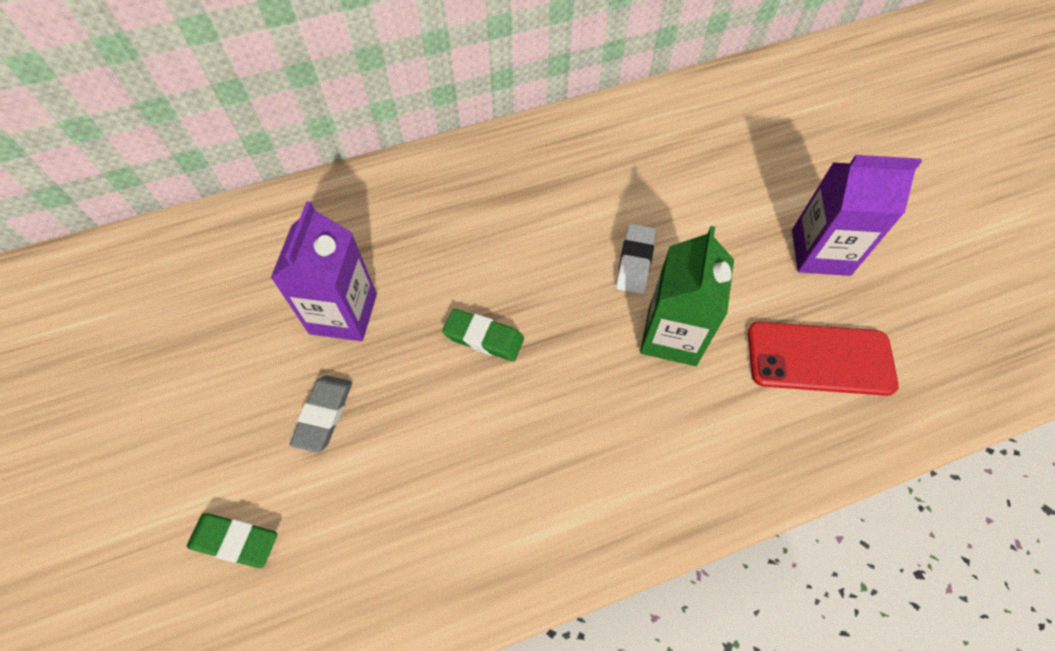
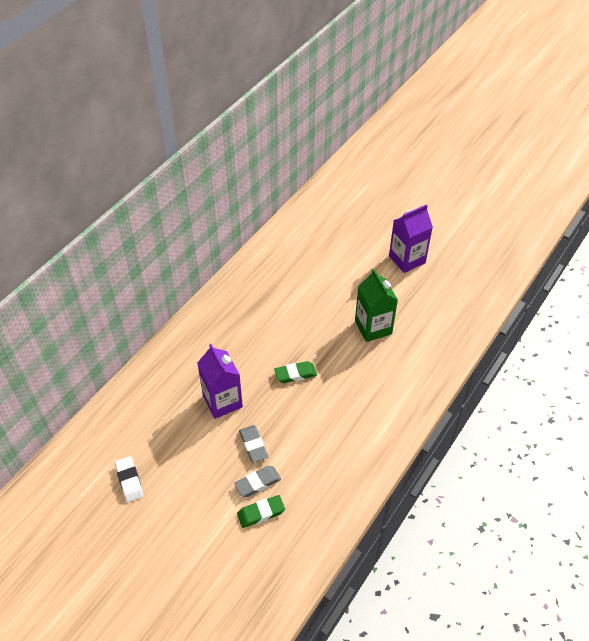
camera: 35 degrees left, 10 degrees down
white eraser [616,224,656,294] -> white eraser moved to [115,456,144,502]
red phone [748,322,899,396] -> none
none -> grey eraser [234,466,281,497]

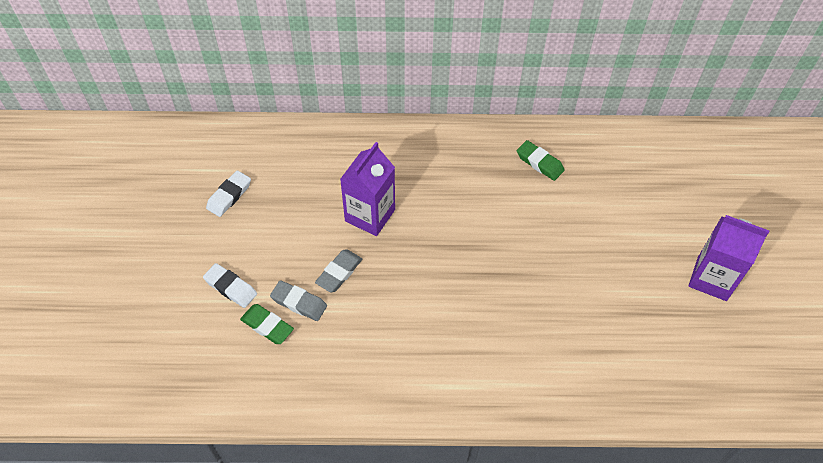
camera: 55 degrees right, 5 degrees up
green eraser [274,361,317,383] -> green eraser moved to [517,140,565,181]
green carton [355,269,398,342] -> none
none -> white eraser [203,263,257,308]

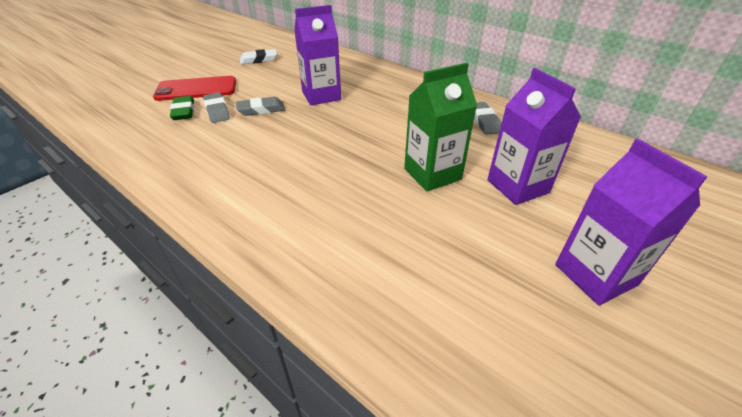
camera: 40 degrees right, 15 degrees down
white eraser [203,263,257,308] -> red phone [153,76,236,101]
green eraser [517,140,565,181] -> grey eraser [474,102,502,135]
none -> green carton [404,63,477,191]
none -> purple carton [487,68,581,205]

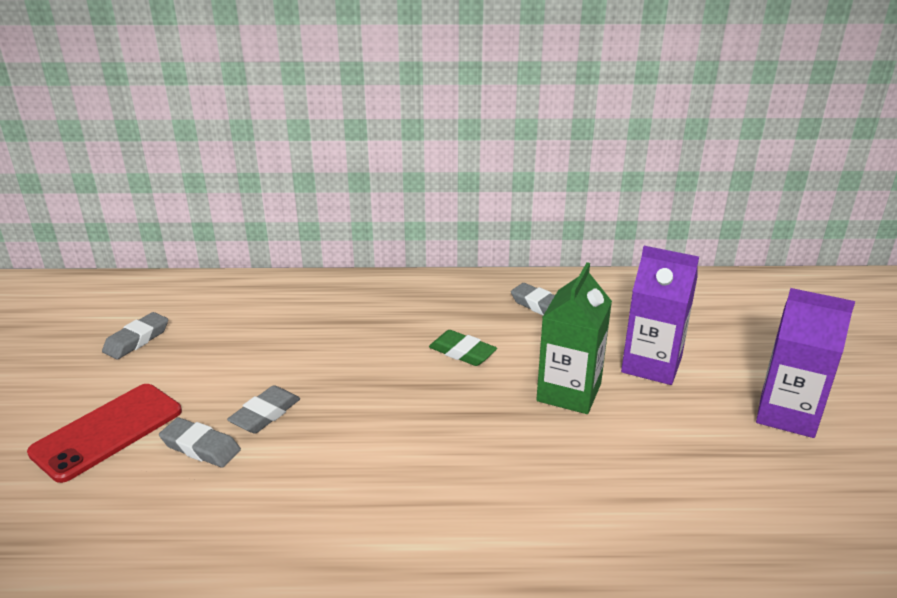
camera: 40 degrees left, 10 degrees down
green eraser [170,96,194,120] -> green eraser moved to [429,330,497,366]
white eraser [240,49,277,64] -> grey eraser [102,312,168,359]
purple carton [294,5,341,105] -> none

